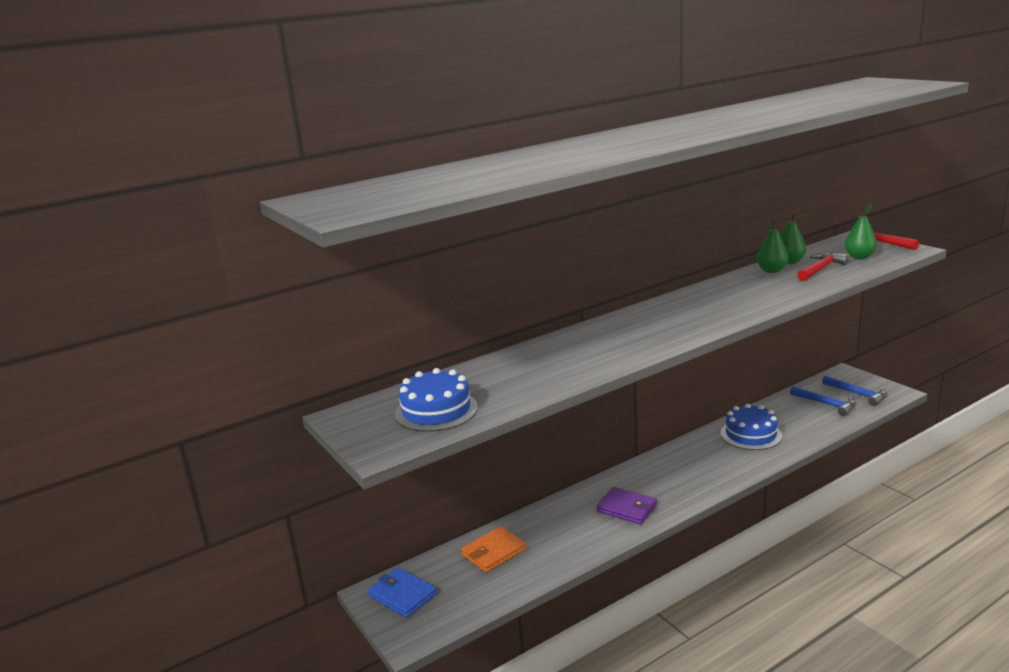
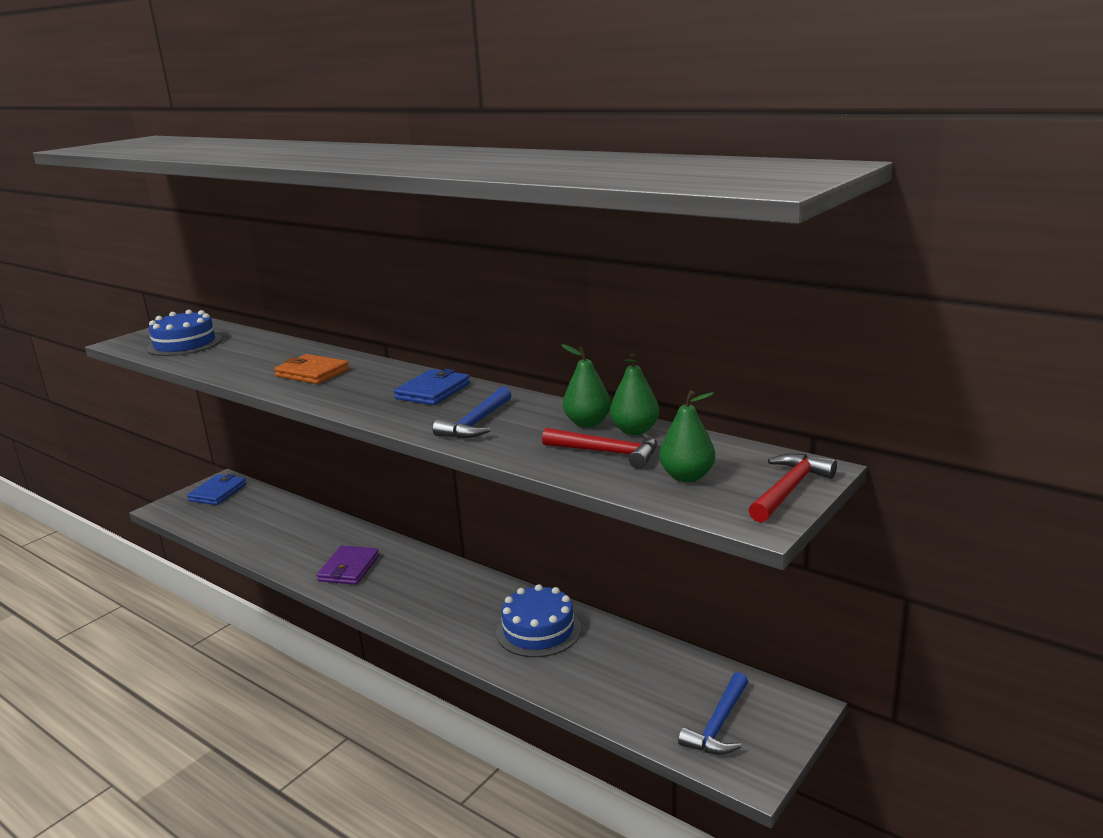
camera: 70 degrees right, 0 degrees up
orange wallet [461,526,526,573] -> orange wallet moved to [274,354,349,384]
blue hammer [790,386,856,416] -> blue hammer moved to [432,387,511,439]
none -> blue wallet [394,369,470,405]

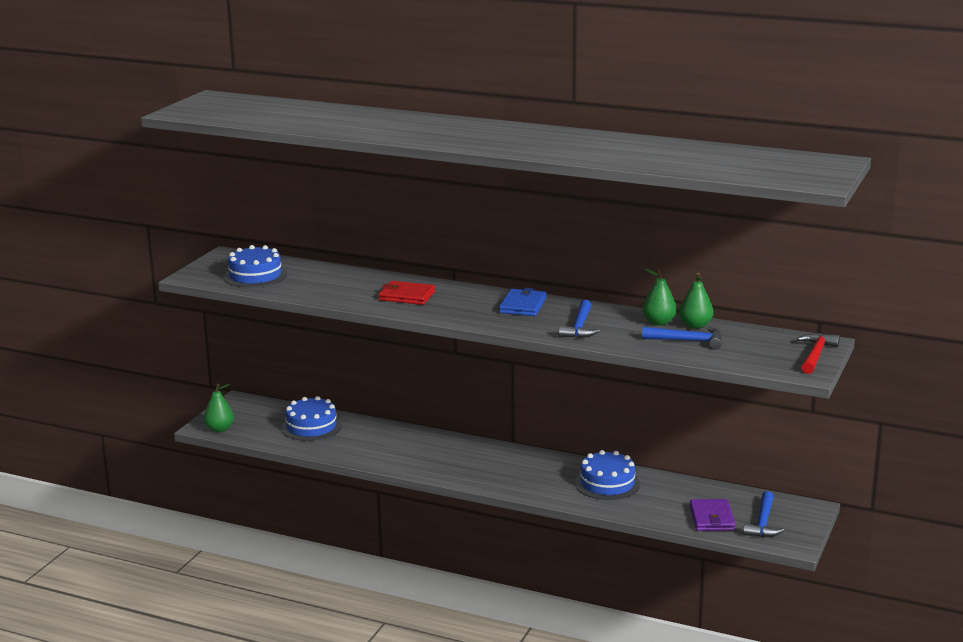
camera: 15 degrees left, 0 degrees up
blue wallet [187,474,246,505] -> none
orange wallet [274,354,349,384] -> red wallet [378,281,435,305]
purple wallet [317,546,379,585] -> purple wallet moved to [690,499,736,531]
red hammer [542,428,657,469] -> blue hammer [642,327,722,349]
green pear [659,391,715,482] -> green pear moved to [204,384,234,432]
none -> blue cake [281,396,342,441]

